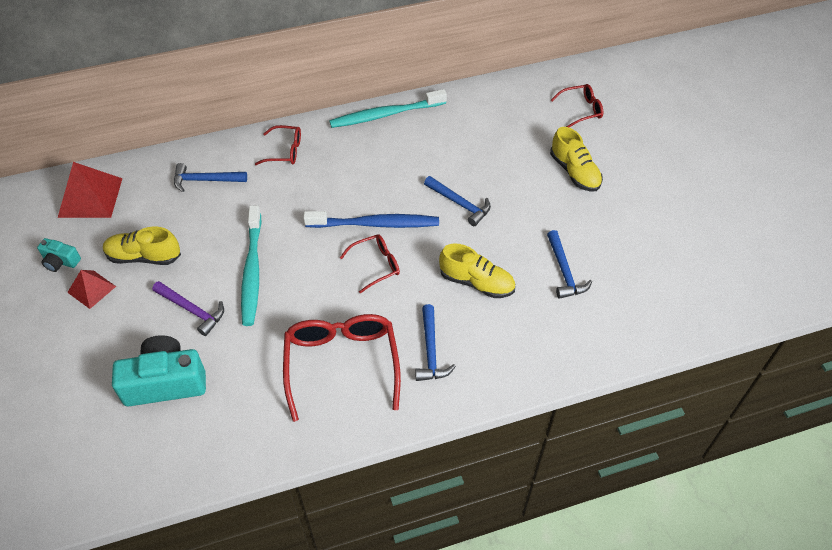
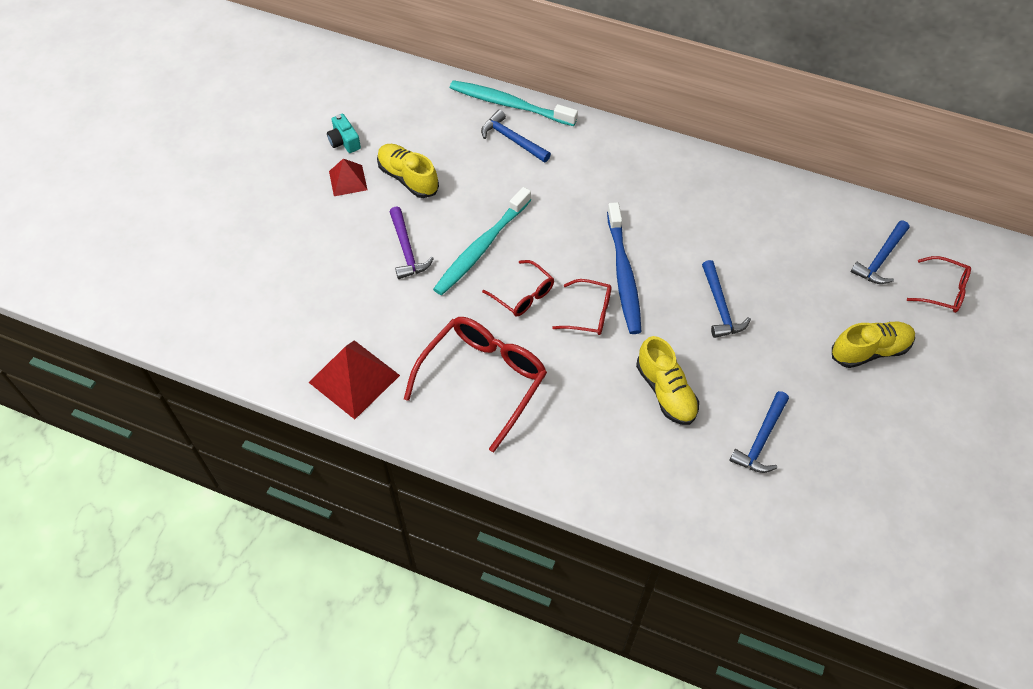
camera: 40 degrees right, 5 degrees up
red pyramid [58,162,123,218] -> red pyramid moved to [308,340,400,419]
turquoise camera [112,335,206,407] -> none
red glasses [255,125,301,165] -> red glasses moved to [482,260,554,317]
blue toothbrush [303,211,439,228] -> blue toothbrush turned 45 degrees clockwise [607,202,641,334]
turquoise toothbrush [329,89,447,128] -> turquoise toothbrush moved to [450,80,578,126]
blue hammer [415,304,456,381] -> blue hammer moved to [851,221,909,284]
yellow shoe [550,127,603,192] -> yellow shoe turned 120 degrees counterclockwise [832,322,915,368]

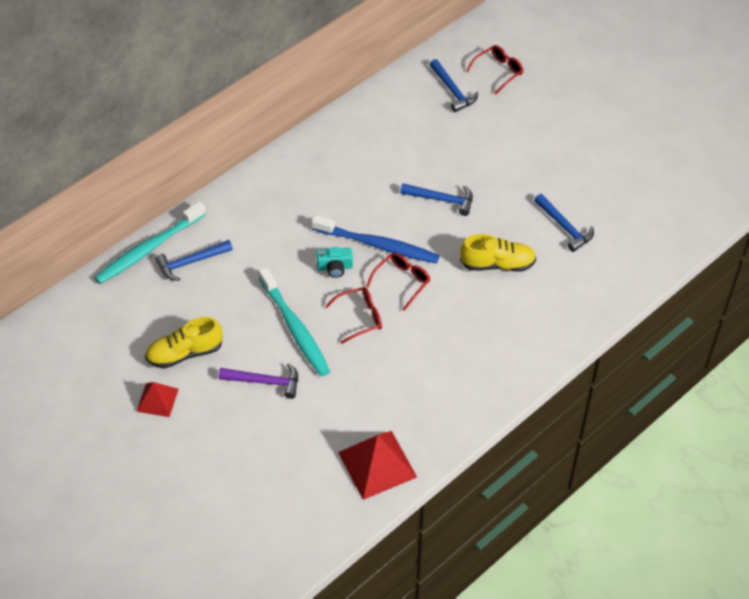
camera: 65 degrees left, 5 degrees down
turquoise camera [327,114,361,153] -> turquoise camera moved to [316,247,353,278]
red glasses [404,317,547,452] -> none
yellow shoe [832,322,915,368] -> none

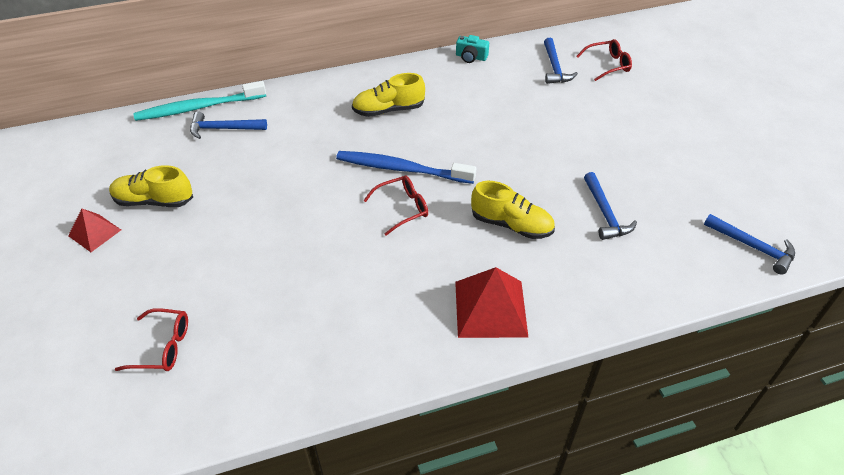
camera: 25 degrees right, 5 degrees down
purple hammer [218,363,298,399] -> none
turquoise toothbrush [259,267,330,377] -> none
blue toothbrush [312,215,440,264] -> blue toothbrush turned 150 degrees clockwise [336,151,476,184]
turquoise camera [316,247,353,278] -> turquoise camera moved to [456,35,489,63]
red glasses [325,287,382,344] -> red glasses moved to [115,308,188,371]
red pyramid [338,431,417,500] -> red pyramid moved to [455,267,528,338]
blue hammer [400,183,473,216] -> blue hammer moved to [704,214,795,274]
none -> yellow shoe [352,73,425,117]

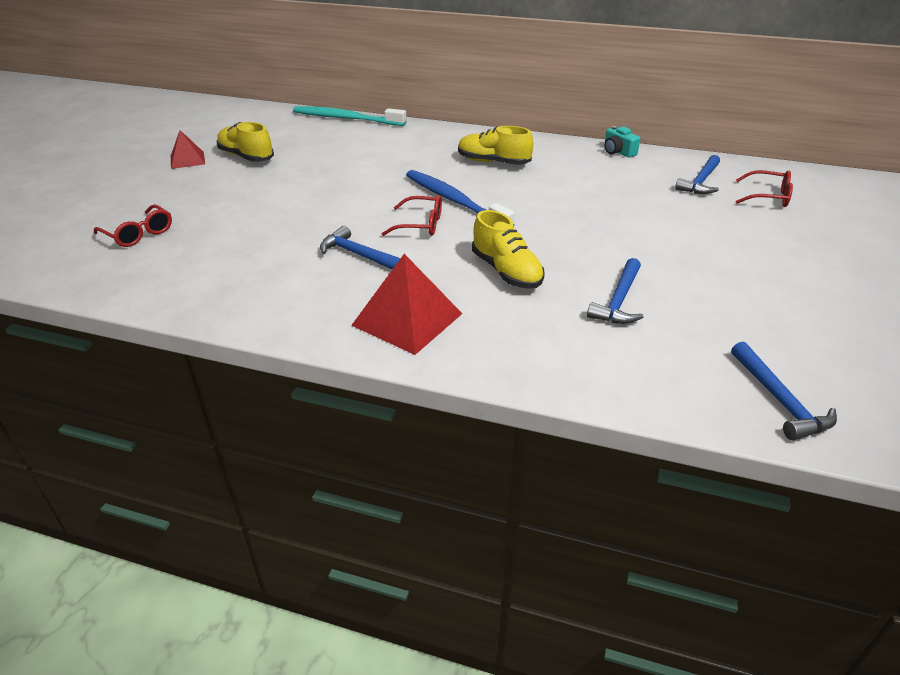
camera: 35 degrees right, 10 degrees down
blue hammer [190,111,267,139] -> blue hammer moved to [320,226,400,269]

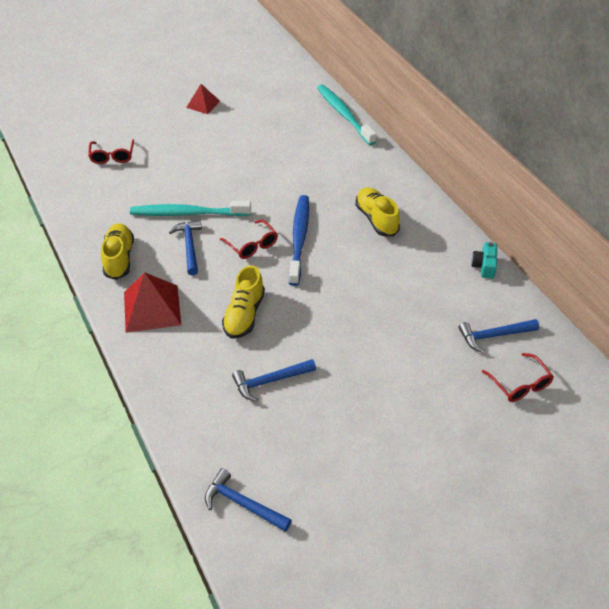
camera: 45 degrees right, 10 degrees up
yellow shoe [217,122,274,162] -> yellow shoe moved to [101,223,134,280]
blue hammer [731,341,837,441] -> blue hammer turned 90 degrees clockwise [205,468,292,532]
none -> turquoise toothbrush [130,201,251,216]

